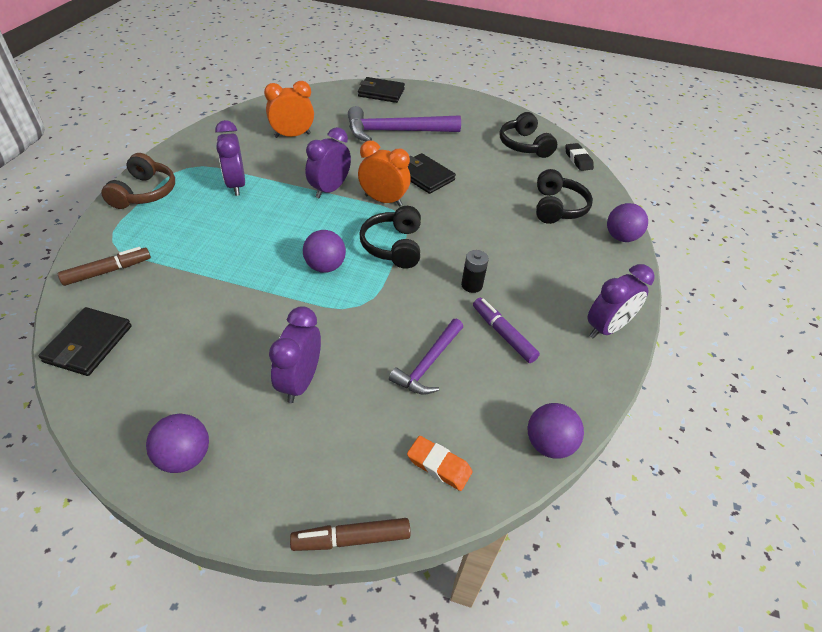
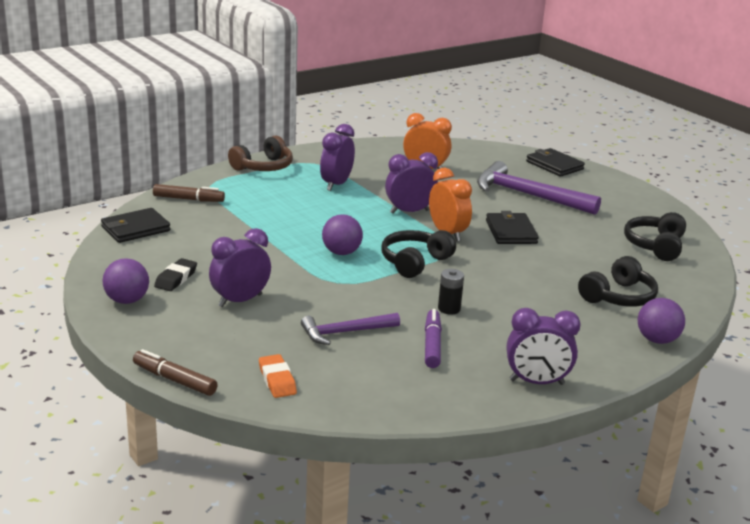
camera: 40 degrees right, 20 degrees down
purple ball [528,403,584,458] -> none
black eraser [565,143,594,171] -> black eraser moved to [154,258,197,291]

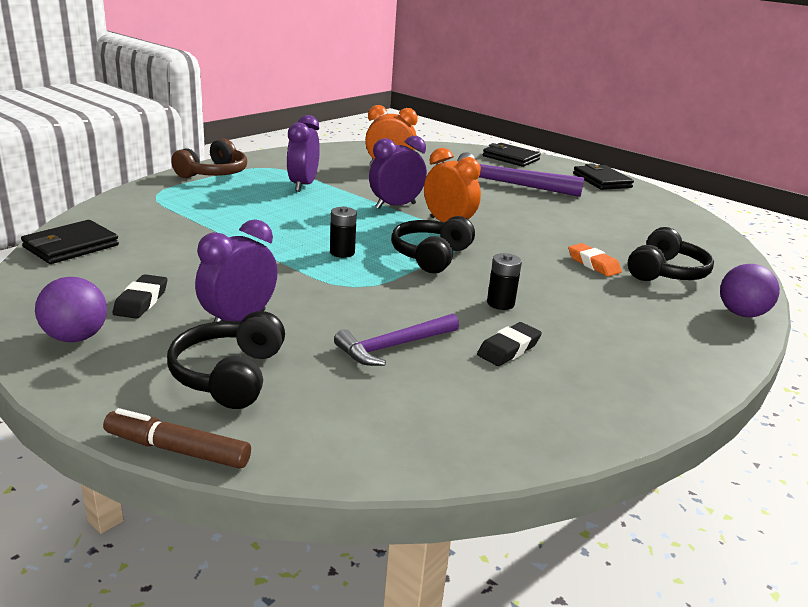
camera: 15 degrees left, 0 degrees up
brown marker [153,184,225,202] -> none
orange eraser [259,354,297,398] -> orange eraser moved to [568,243,622,277]
purple ball [322,214,363,255] -> black battery [330,206,357,258]
purple marker [425,309,442,368] -> black eraser [477,322,542,366]
black wallet [486,211,539,244] -> black wallet moved to [573,163,634,190]
purple clock [507,308,581,385] -> none
black headphones [624,212,686,261] -> black headphones moved to [167,311,285,409]

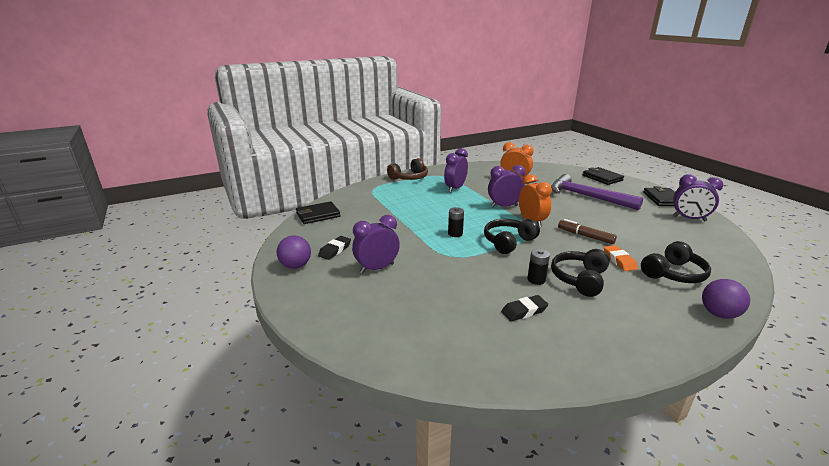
camera: 25 degrees right, 0 degrees up
brown marker [103,408,251,469] -> brown marker moved to [558,219,617,244]
black headphones [167,311,285,409] -> black headphones moved to [551,249,610,297]
purple hammer [334,314,459,366] -> none
none -> purple clock [673,174,723,221]

